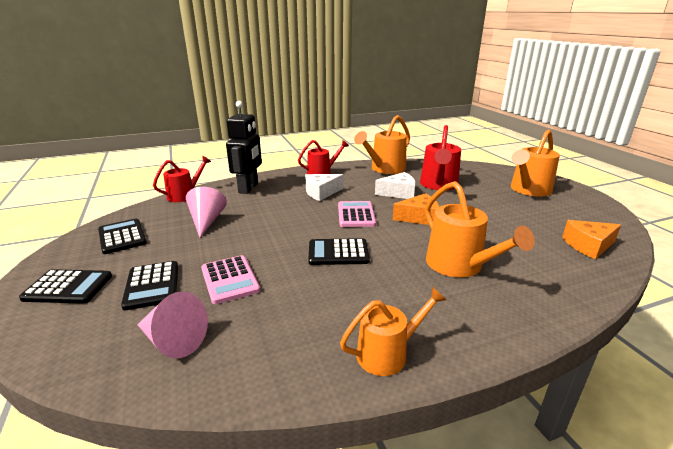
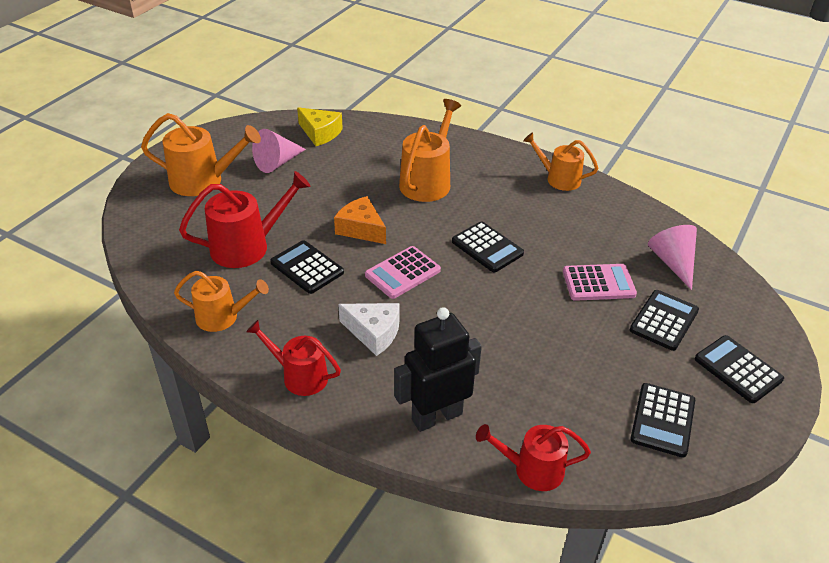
camera: 130 degrees left, 15 degrees up
pink cone [186,187,227,237] -> pink cone moved to [252,129,306,173]
pink calculator [201,255,260,304] -> pink calculator turned 60 degrees clockwise [563,264,637,301]
orange watering can [354,115,410,174] -> orange watering can [174,271,269,332], size x0.66
white cheese [375,172,415,199] -> black calculator [270,240,344,294]
orange cheese [562,220,621,259] -> yellow cheese [297,107,343,146]

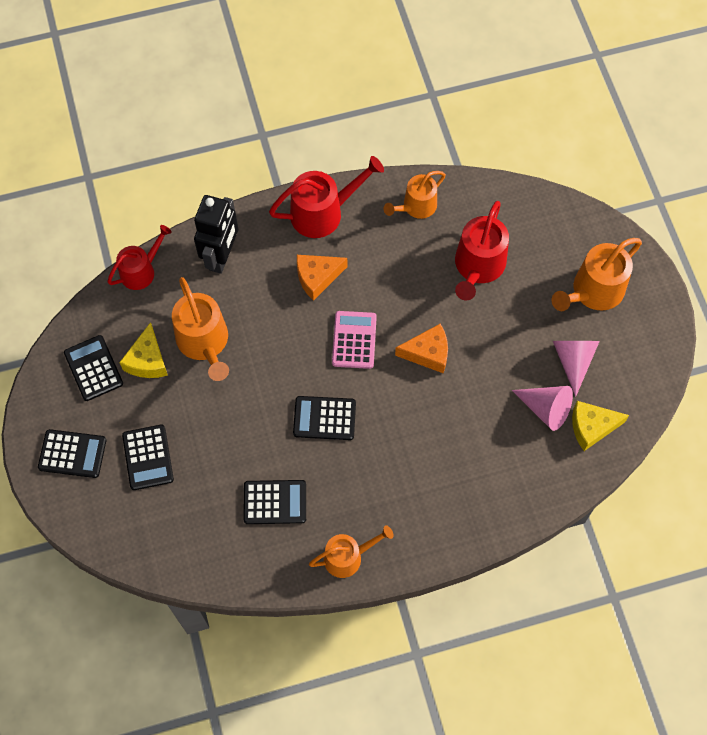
camera: 135 degrees right, 25 degrees up
red watering can [246,320,341,396] -> red watering can [269,156,384,238], size x1.51
black calculator [270,240,344,294] -> black calculator moved to [243,480,306,524]
white cheese [338,303,400,356] -> orange cheese [297,255,347,301]
orange watering can [399,99,461,202] -> orange watering can moved to [172,277,229,381]
pink calculator [563,264,637,301] -> none
pink cone [648,225,697,290] -> pink cone moved to [512,386,573,431]
none -> yellow cheese [119,322,168,378]

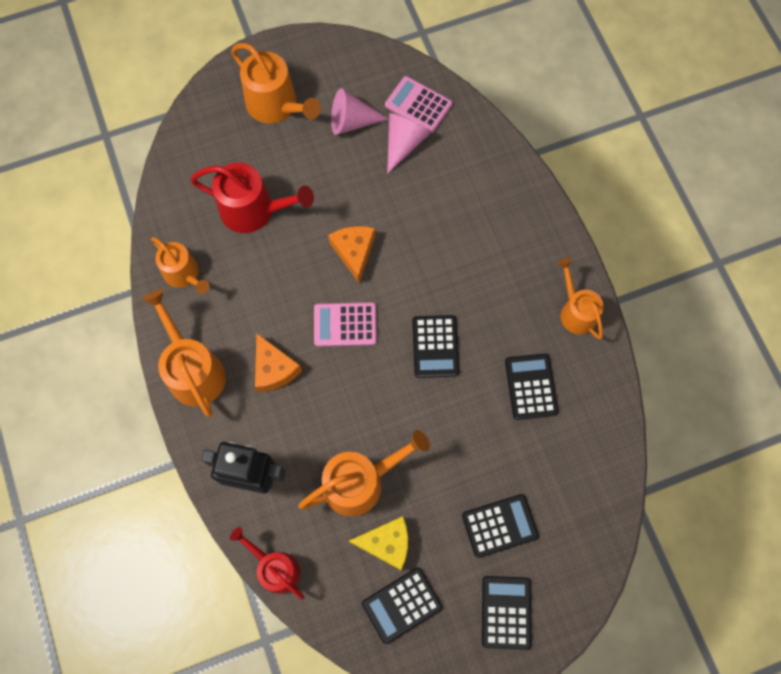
camera: 95 degrees left, 5 degrees up
red watering can [269,156,384,238] -> orange watering can [142,289,226,417]
yellow cheese [572,401,629,451] -> pink calculator [385,76,452,133]

